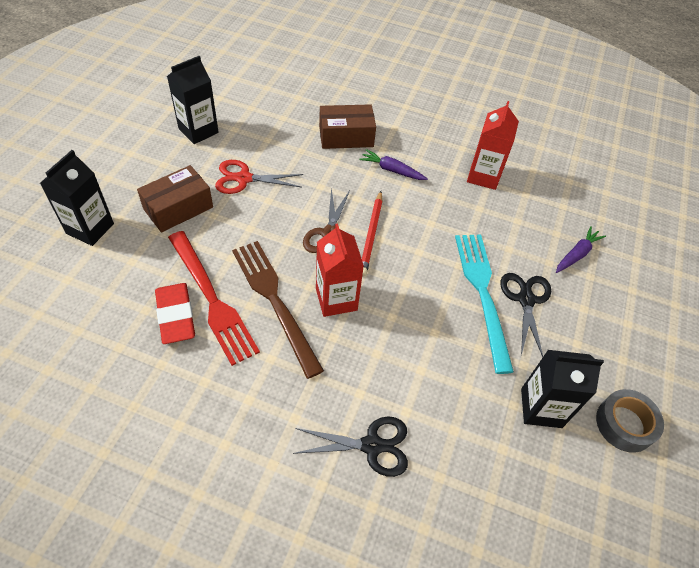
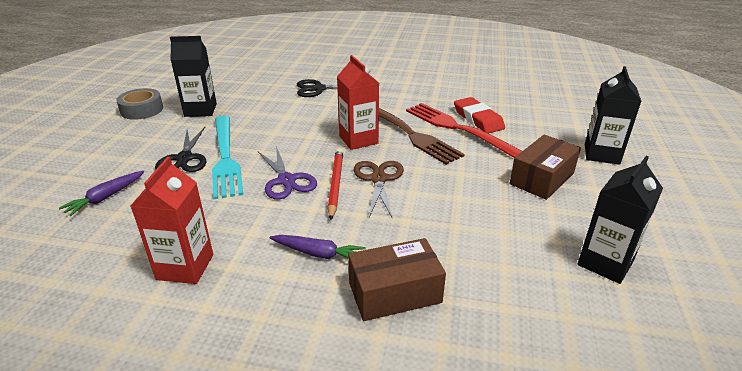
camera: 175 degrees right, 20 degrees down
red scissors [215,160,303,194] -> none
none -> purple scissors [258,146,317,199]

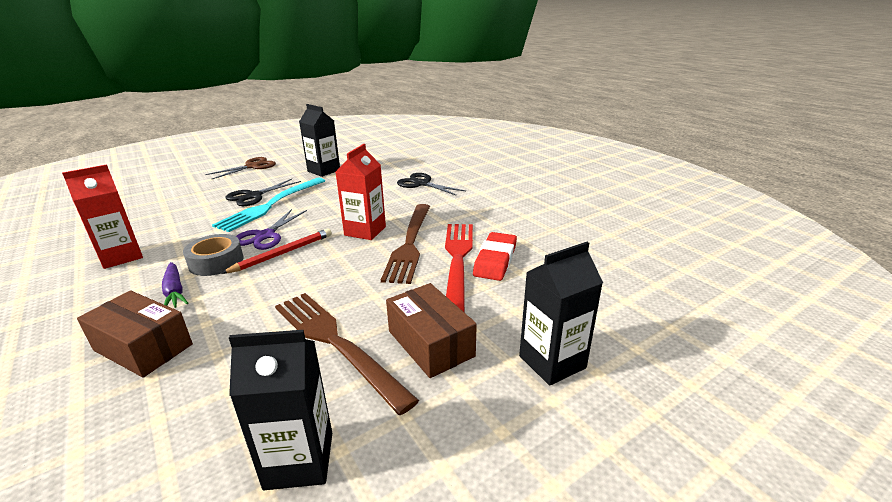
camera: 45 degrees right, 5 degrees down
purple carrot [59,171,144,216] -> none
grey tape [116,88,163,120] -> grey tape moved to [183,234,243,276]
brown scissors [354,161,404,219] -> brown scissors moved to [205,157,276,179]
brown box [510,135,581,200] -> brown box turned 60 degrees clockwise [386,283,477,378]
none -> brown fork [275,293,419,415]

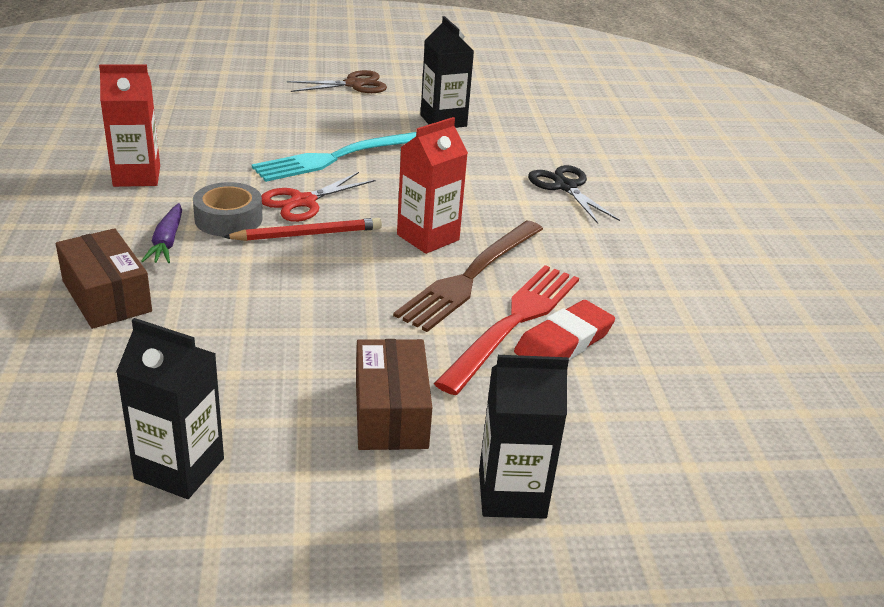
camera: 25 degrees right, 5 degrees up
black scissors [225,179,301,206] -> none
purple scissors [236,209,307,250] -> red scissors [261,172,375,222]
brown fork [275,293,419,415] -> none

